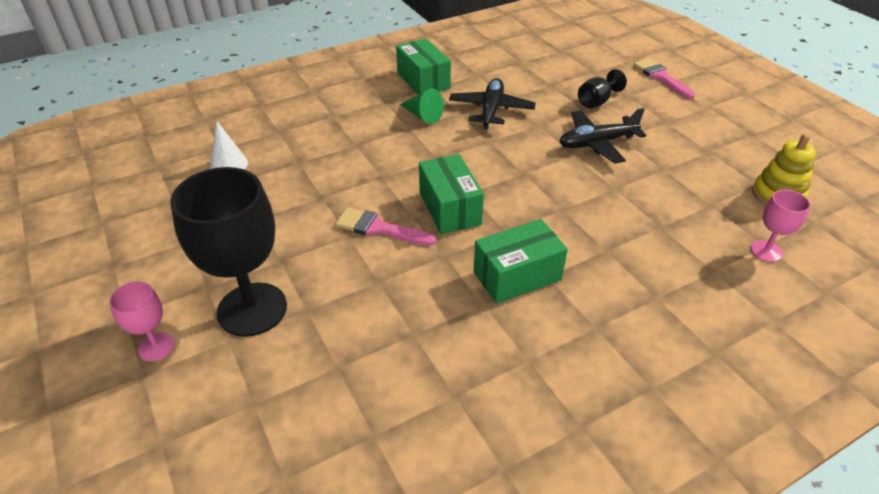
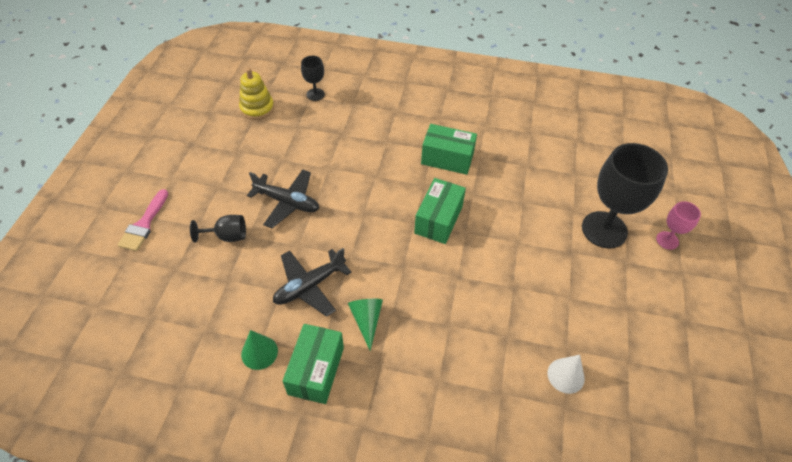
camera: 140 degrees left, 10 degrees up
pink brush [335,207,436,246] -> none
pink goblet [751,190,810,262] -> black goblet [301,56,325,101]
none -> green cone [241,330,278,370]

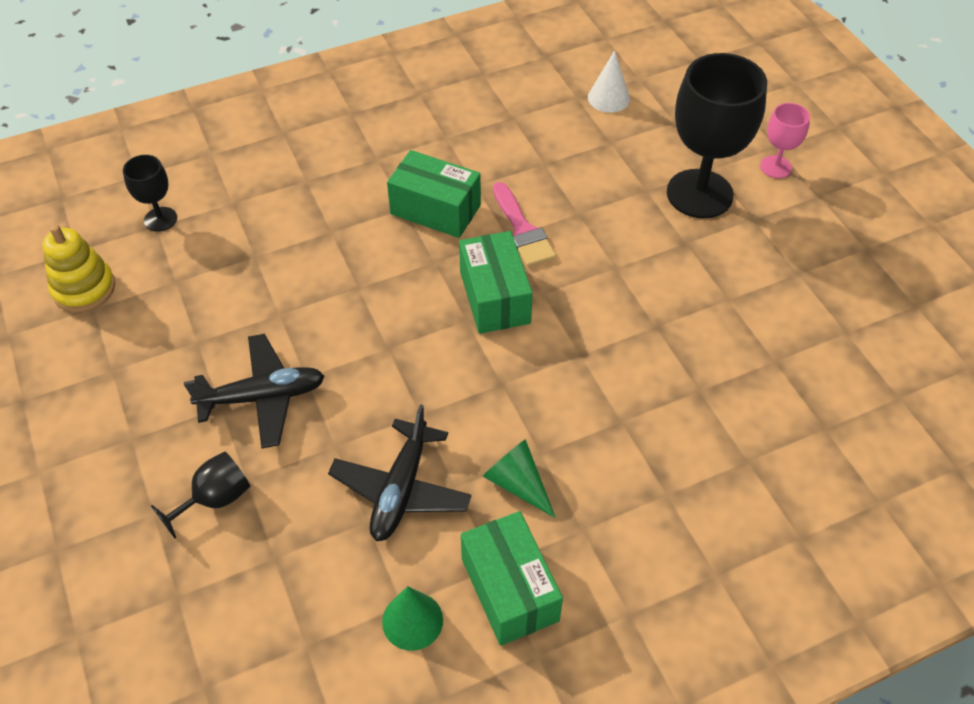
camera: 35 degrees left, 0 degrees up
pink brush [118,189,168,251] -> pink brush moved to [493,182,556,267]
green box [421,124,477,175] -> green box turned 45 degrees clockwise [387,150,481,238]
white cone [548,355,585,394] -> white cone moved to [588,50,630,113]

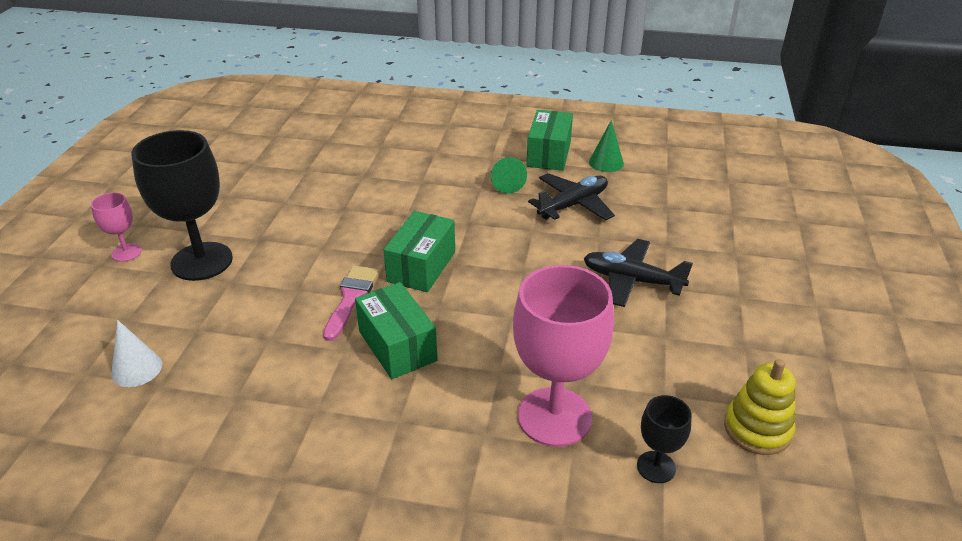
camera: 145 degrees left, 15 degrees down
black goblet [151,451,250,538] -> none
none -> pink goblet [513,265,614,447]

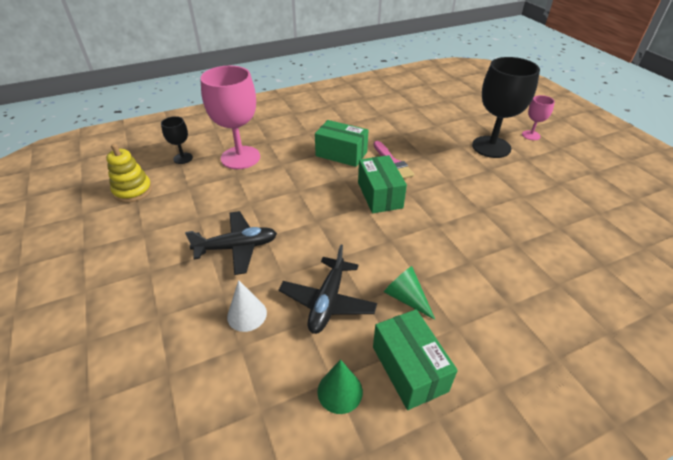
camera: 145 degrees right, 5 degrees up
white cone [111,320,162,387] -> white cone moved to [227,280,267,332]

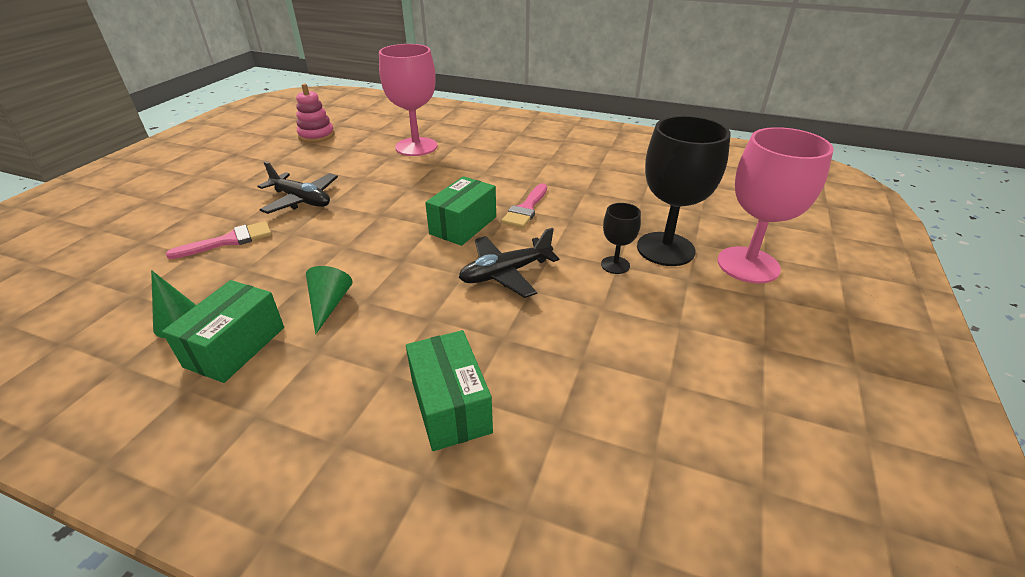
camera: 45 degrees right, 5 degrees down
yellow stacking toy [106,144,152,203] -> pink stacking toy [296,84,335,143]
black goblet [161,116,193,164] -> black goblet moved to [601,203,641,274]
white cone [227,280,267,332] -> pink brush [166,221,272,259]
black plane [279,245,377,334] -> black plane moved to [459,228,559,298]
green box [315,120,369,167] -> green box moved to [406,330,493,451]
pink goblet [522,95,555,140] -> pink goblet [717,127,834,284], size x2.07

